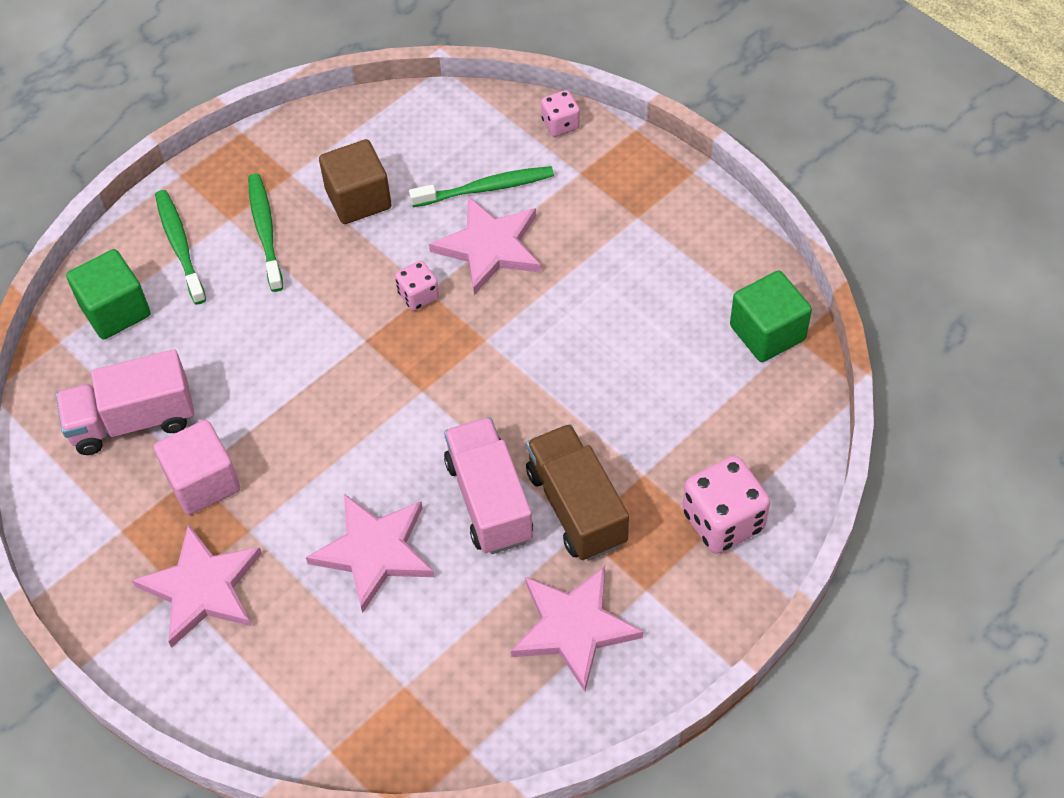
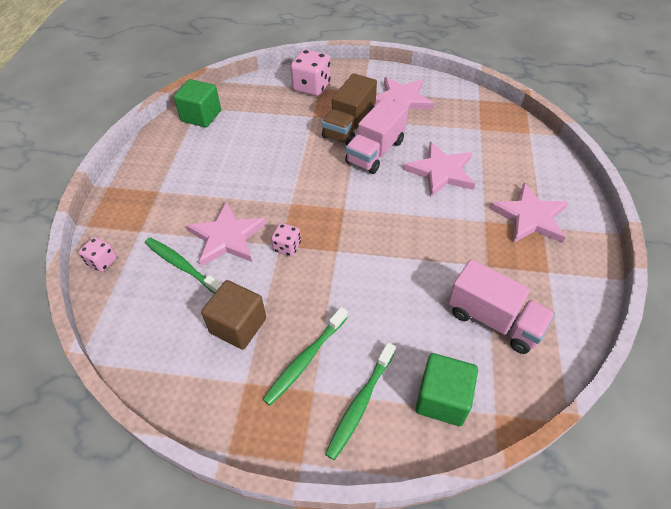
camera: 130 degrees left, 5 degrees down
pink cube [154,420,240,515] -> none

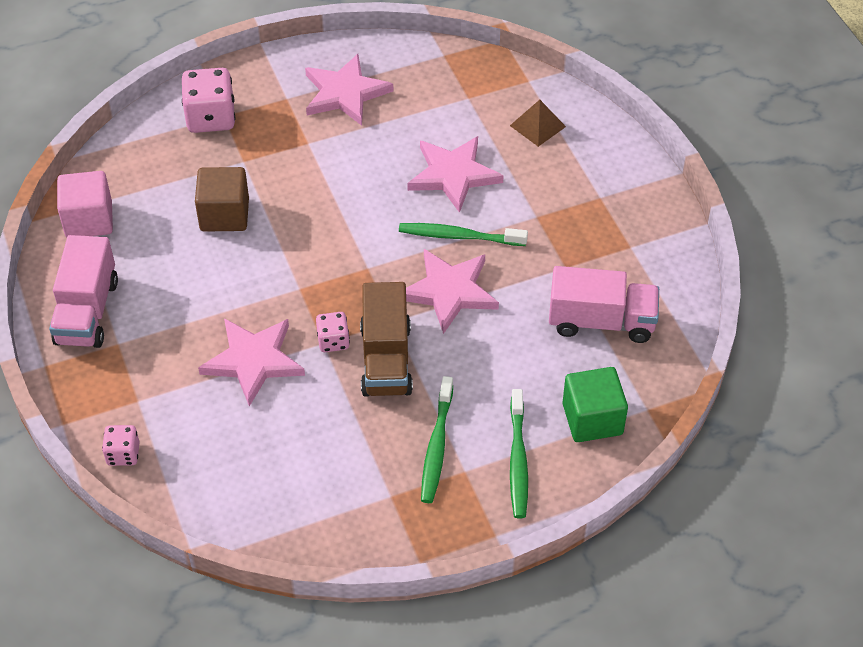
camera: 30 degrees left, 0 degrees up
green toothbrush [145,237,222,294] -> green toothbrush moved to [399,223,528,246]
green cube [174,79,221,128] -> pink cube [57,171,113,238]
brown cube [201,280,266,350] -> brown cube moved to [195,167,249,232]
brown truck [322,73,377,145] -> brown truck moved to [360,282,413,397]
pink truck [345,98,408,174] -> pink truck moved to [49,235,118,348]
pink star [489,183,568,243] -> pink star moved to [406,249,499,334]
none -> brown pyramid [510,100,566,147]

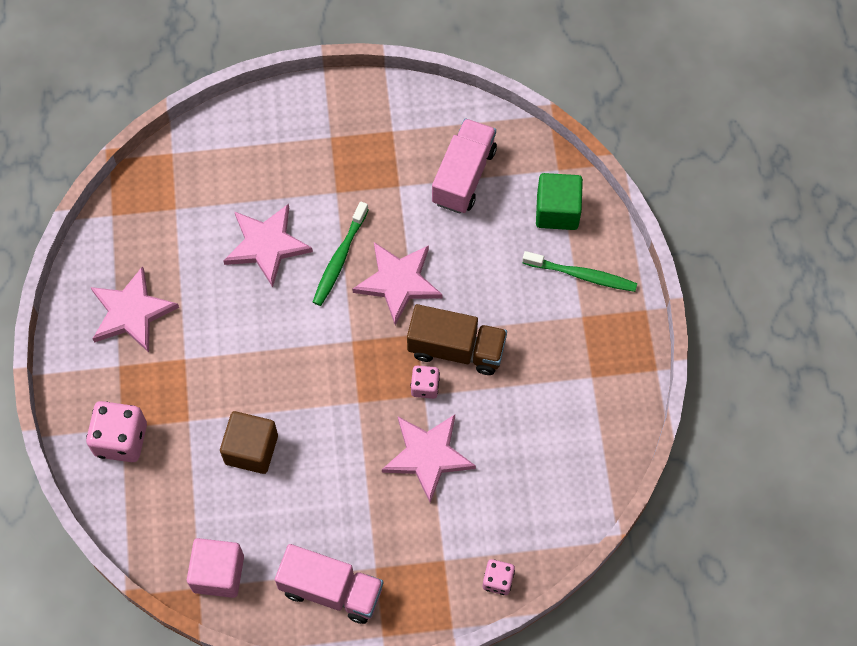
camera: 75 degrees left, 15 degrees up
green toothbrush [421,376,453,503] -> none
brown pyramid [510,100,566,147] -> none

